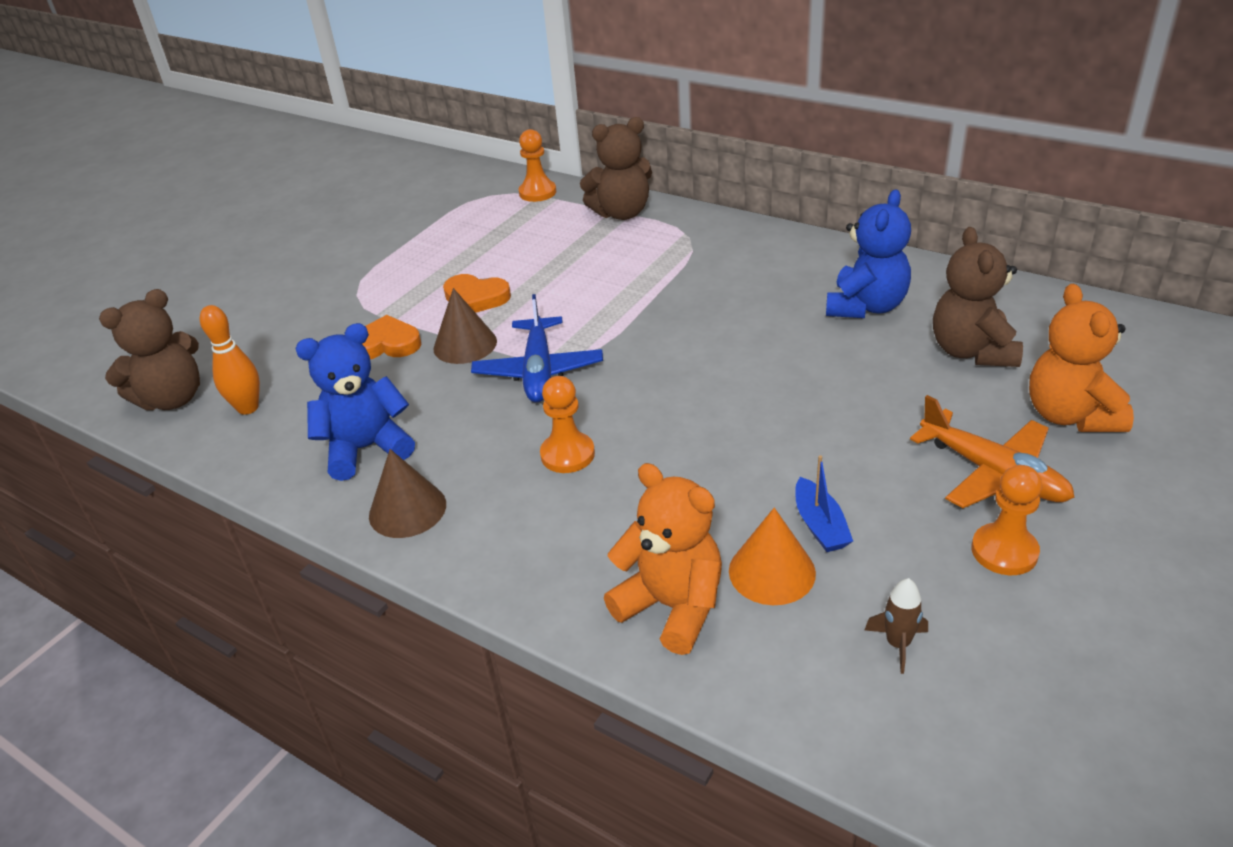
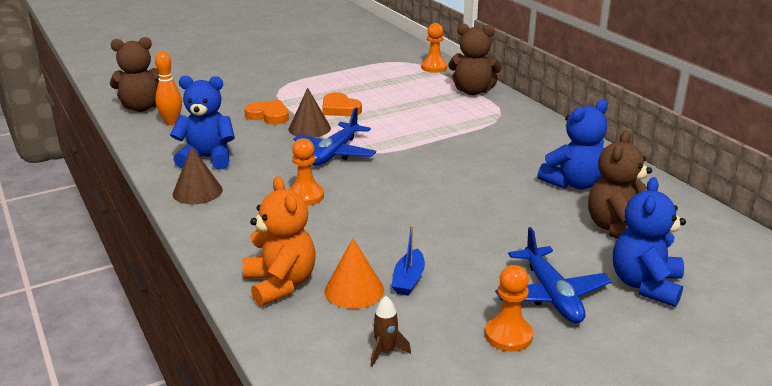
camera: 25 degrees right, 10 degrees down
orange plane [910,395,1075,508] -> blue plane [495,227,612,323]
orange teddy bear [1029,284,1134,432] -> blue teddy bear [613,177,686,307]

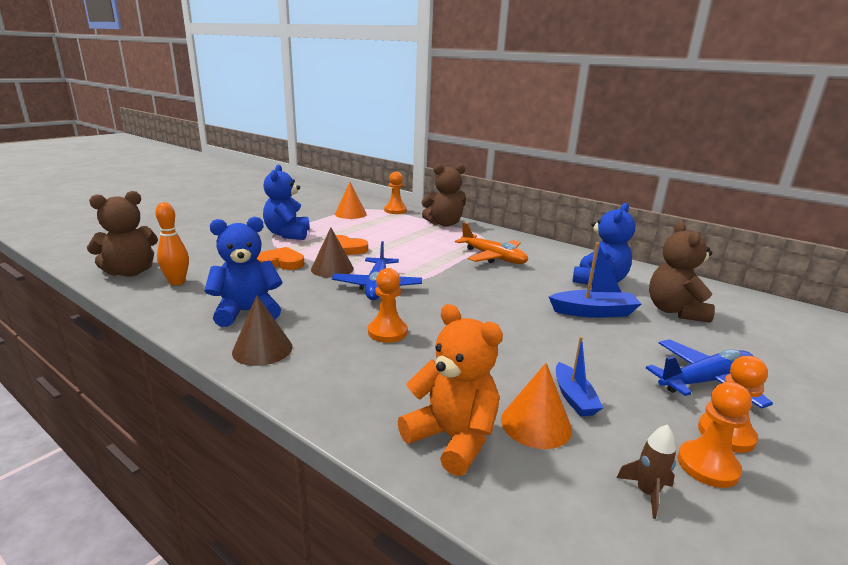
camera: 25 degrees left, 5 degrees down
blue plane [495,227,612,323] -> blue plane turned 75 degrees counterclockwise [646,339,773,409]
blue teddy bear [613,177,686,307] -> blue teddy bear moved to [263,164,310,240]
none -> orange cone [335,182,367,219]
none -> orange plane [455,222,528,264]
none -> blue boat [549,242,642,318]
none -> orange pawn [677,382,752,488]

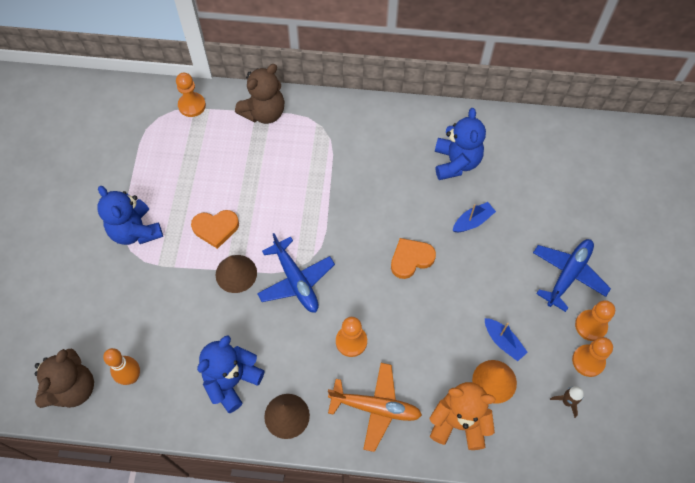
camera: 30 degrees left, 40 degrees up
orange heart [256,247,304,270] -> orange heart moved to [391,238,436,279]
orange cone [335,182,367,219] -> none
orange plane [455,222,528,264] -> orange plane moved to [328,363,422,452]
blue boat [549,242,642,318] -> blue boat [453,202,496,232], size x0.66
brown teddy bear [649,221,715,323] -> none

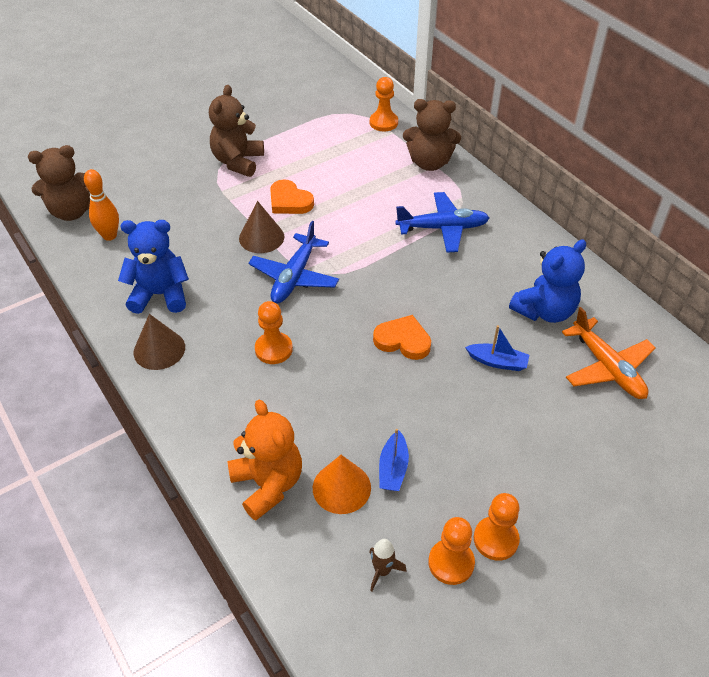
camera: 50 degrees right, 15 degrees down
blue teddy bear [97,186,163,245] -> brown teddy bear [209,85,264,177]
orange plane [328,363,422,452] -> orange plane moved to [562,307,656,399]
blue plane [533,239,611,312] -> blue plane moved to [395,192,489,253]

